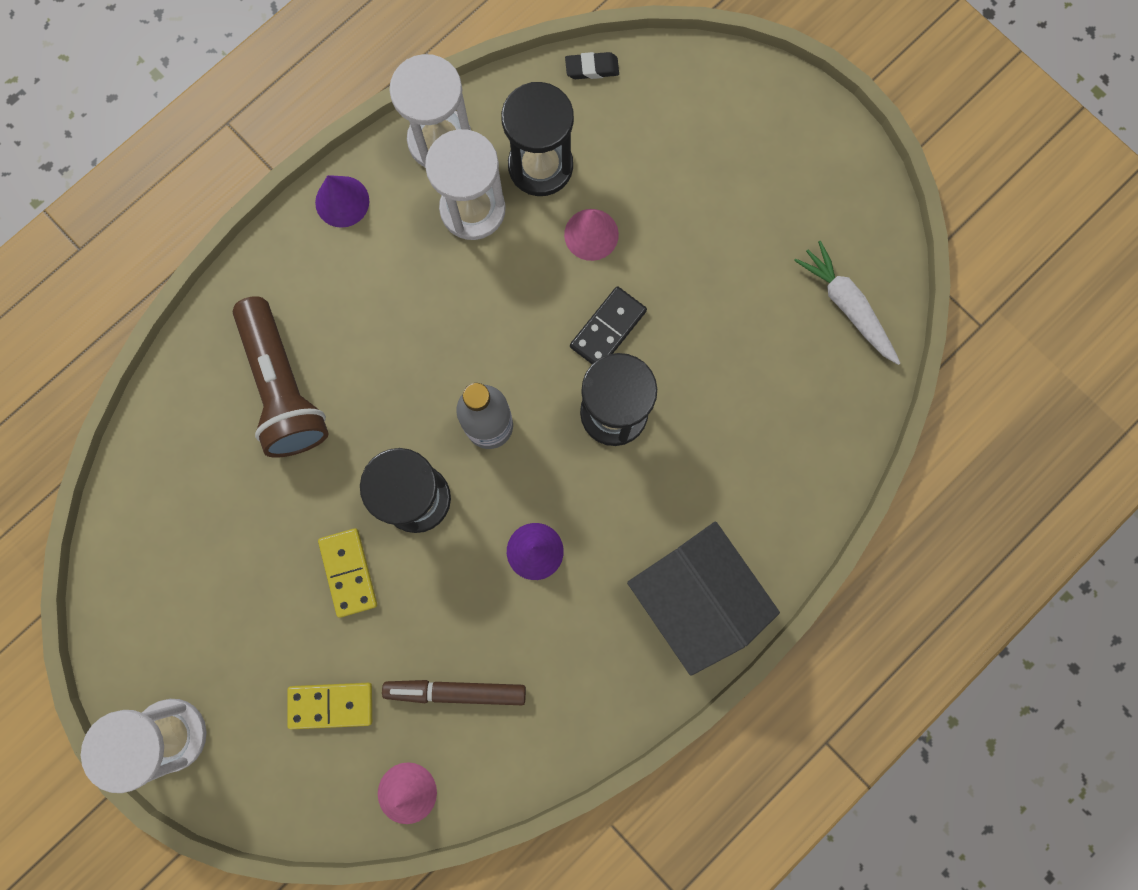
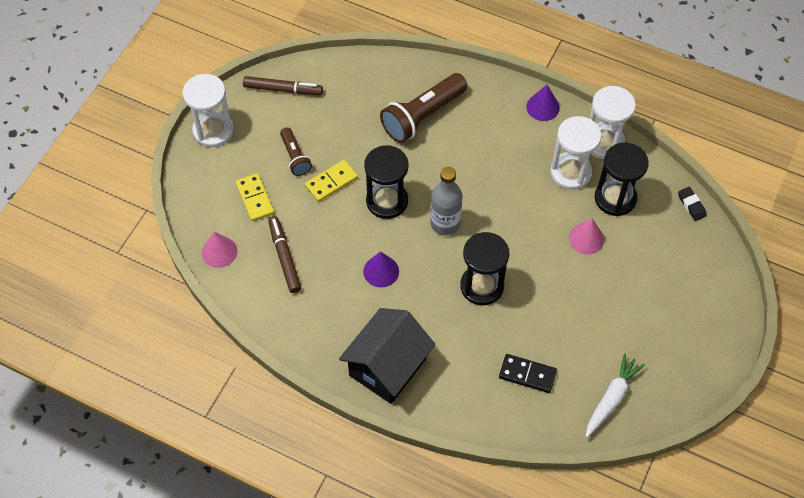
camera: 70 degrees right, 20 degrees down
black domino [570,286,647,364] -> black domino moved to [499,354,557,393]
none -> brown marker [243,76,323,95]
none -> brown flashlight [280,127,312,176]

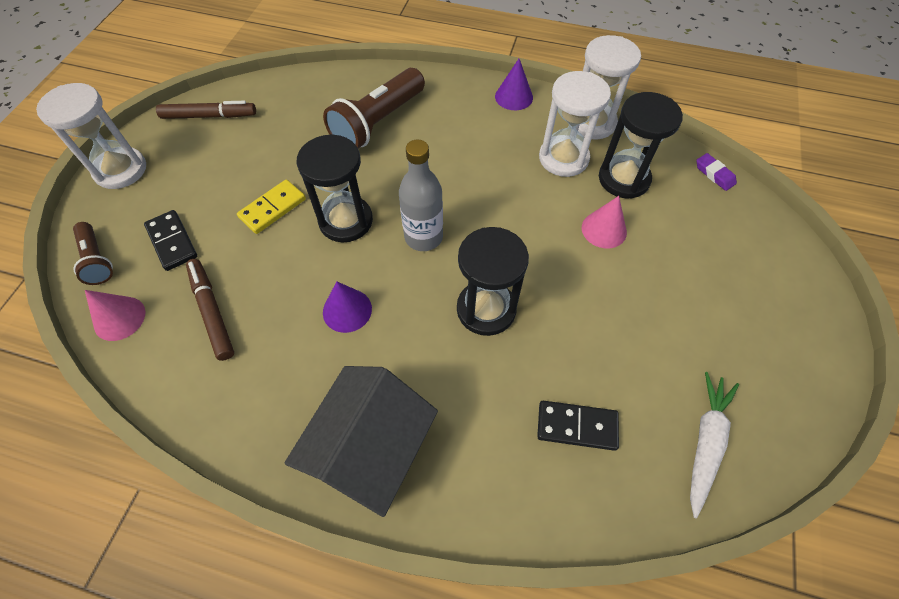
camera: 10 degrees left, 0 degrees up
yellow domino [236,173,274,221] -> black domino [144,210,197,271]
brown flashlight [280,127,312,176] -> brown flashlight moved to [73,222,113,285]
black eraser [678,187,707,221] -> purple eraser [696,153,737,191]

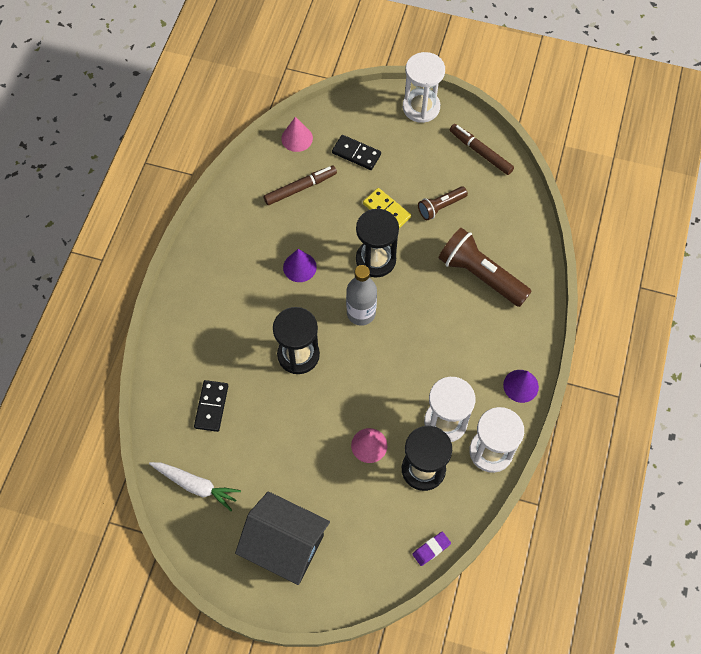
camera: 90 degrees right, 5 degrees up
brown flashlight [73,222,113,285] -> brown flashlight moved to [418,186,468,220]
black domino [144,210,197,271] -> black domino turned 60 degrees clockwise [332,135,381,170]
brown marker [156,101,256,119] -> brown marker turned 135 degrees clockwise [450,124,514,175]
black house [285,366,438,517] -> black house moved to [235,491,330,585]

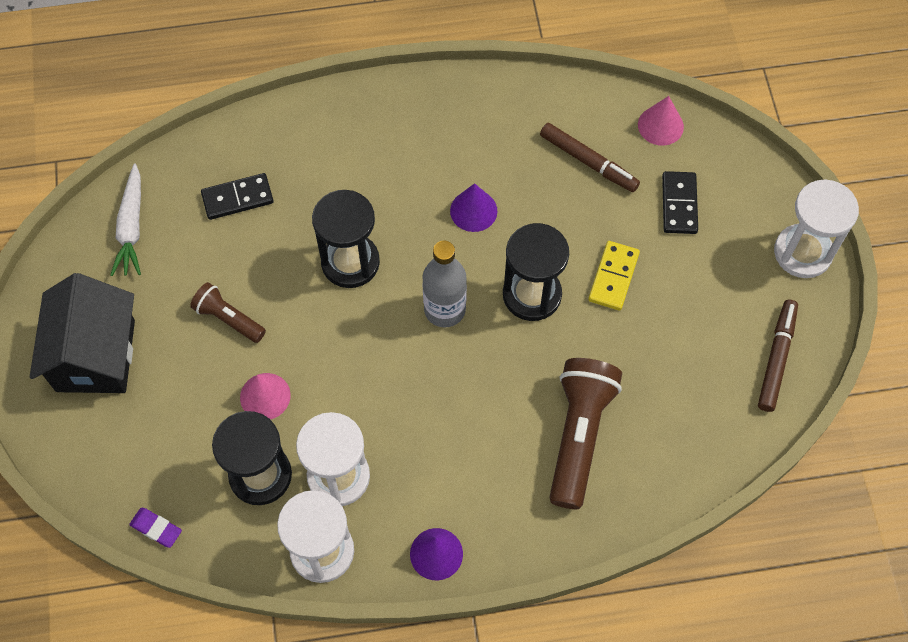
camera: 65 degrees right, 0 degrees up
brown flashlight [418,186,468,220] -> brown flashlight moved to [190,282,266,343]

